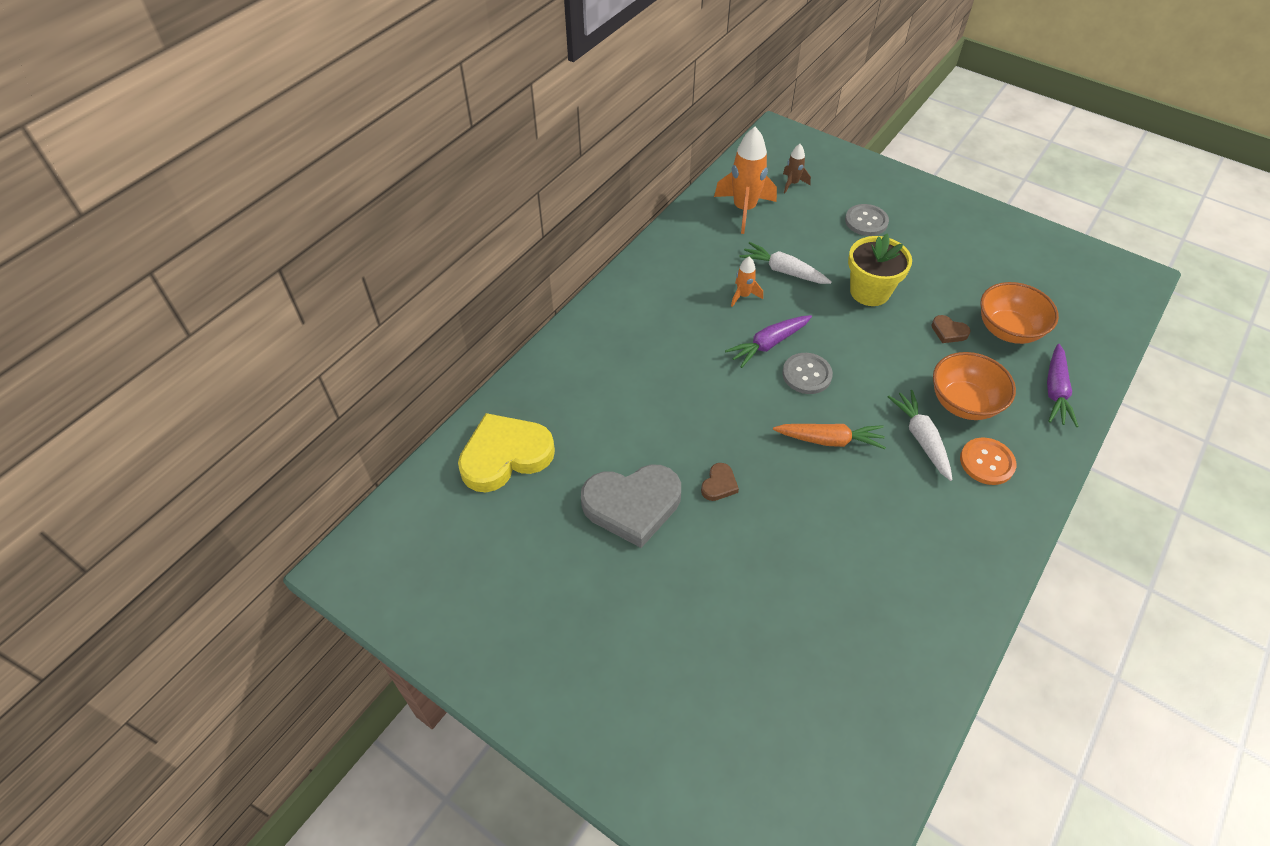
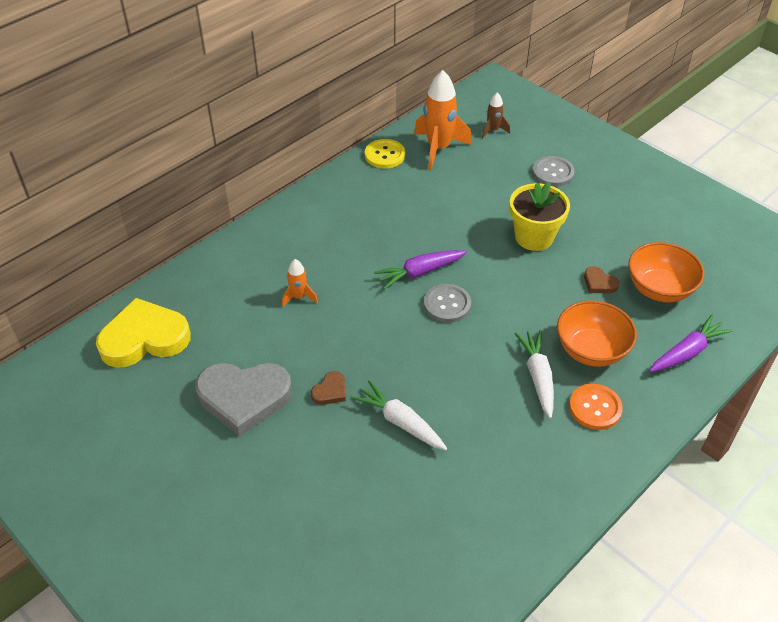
camera: 10 degrees right, 5 degrees down
orange rocket [731,256,763,307] -> orange rocket moved to [282,259,318,307]
white carrot [740,242,832,284] -> white carrot moved to [351,380,447,450]
orange carrot [773,424,886,449] -> none
purple carrot [1047,344,1078,427] -> purple carrot turned 150 degrees counterclockwise [649,315,733,372]
none -> yellow button [365,139,405,169]

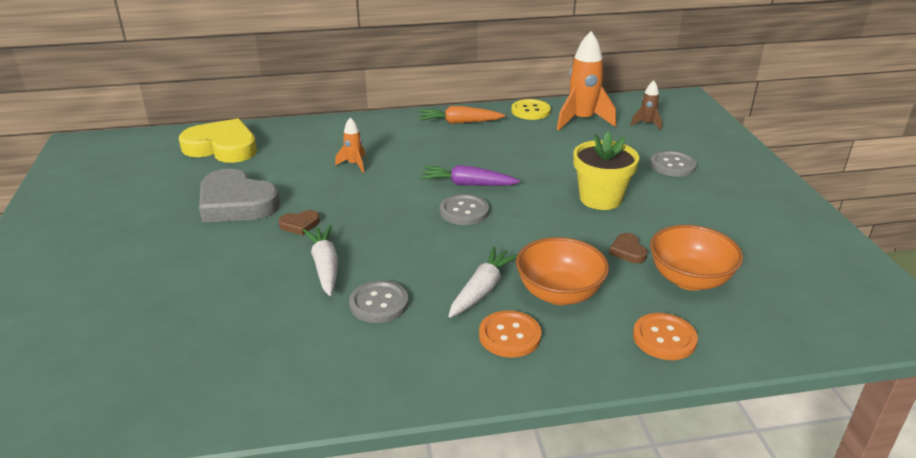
camera: 35 degrees right, 15 degrees down
purple carrot [649,315,733,372] -> orange button [633,313,698,360]
none -> grey button [349,280,408,323]
none -> orange carrot [419,106,505,124]

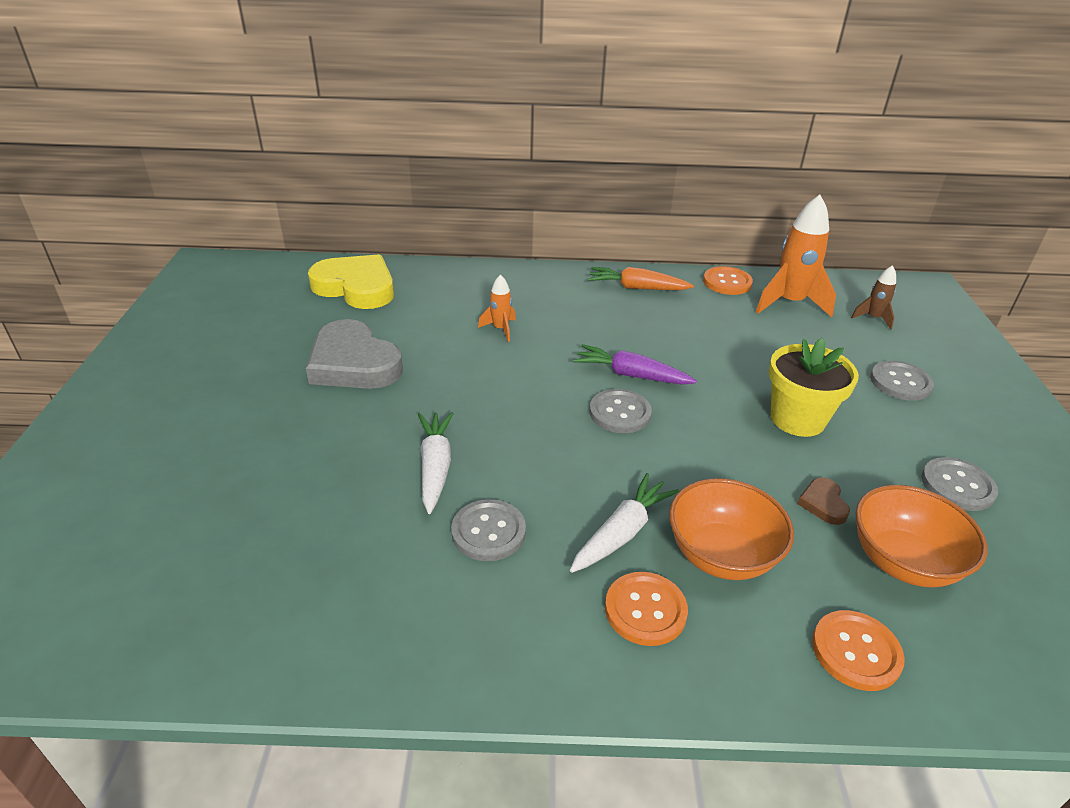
camera: 10 degrees right, 5 degrees up
brown heart [279,210,320,235] -> none
yellow button [511,99,551,120] -> orange button [703,266,753,295]
none -> grey button [921,457,998,511]

